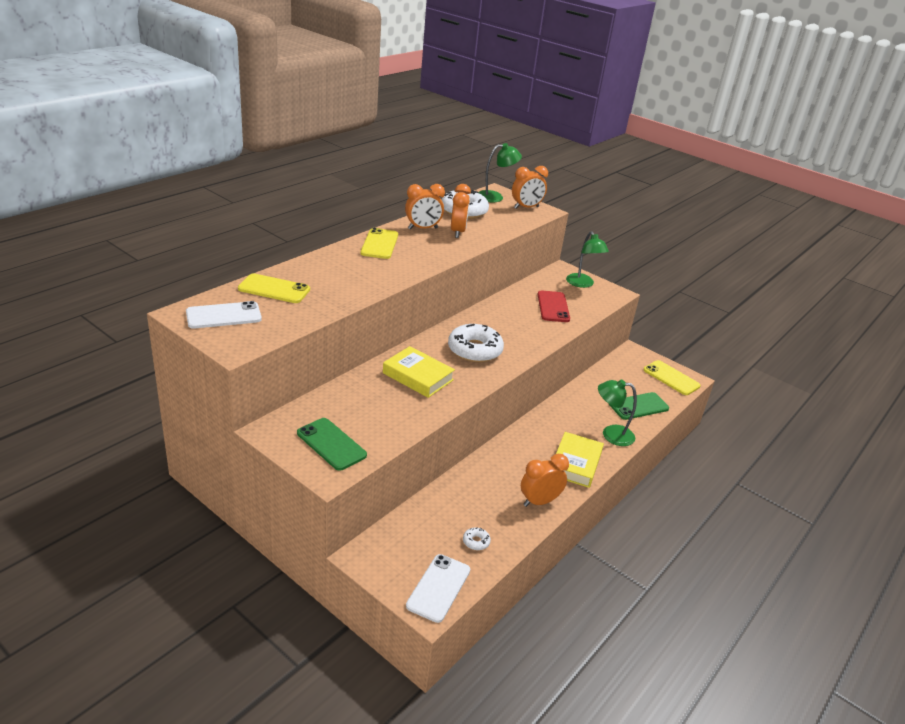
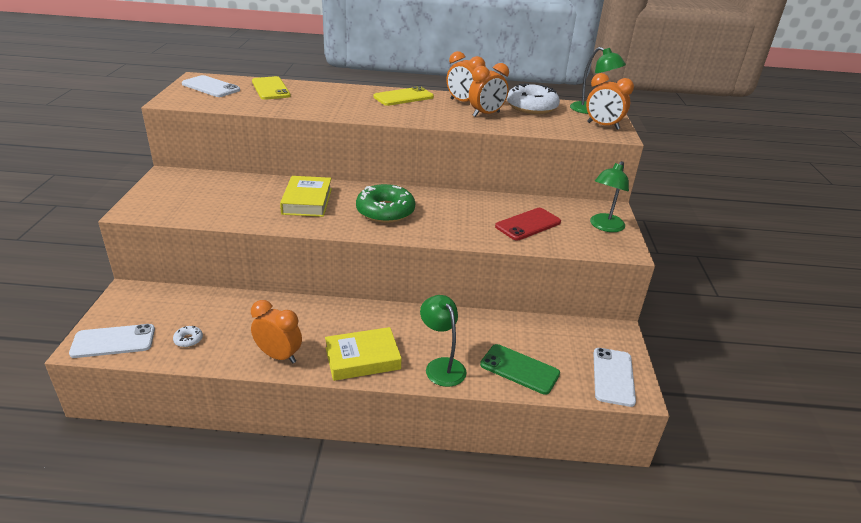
camera: 55 degrees right, 0 degrees up
green phone [297,418,367,471] -> none
white donut [448,324,504,362] -> green donut [356,184,415,223]
yellow phone [644,360,701,395] -> white phone [593,348,636,407]

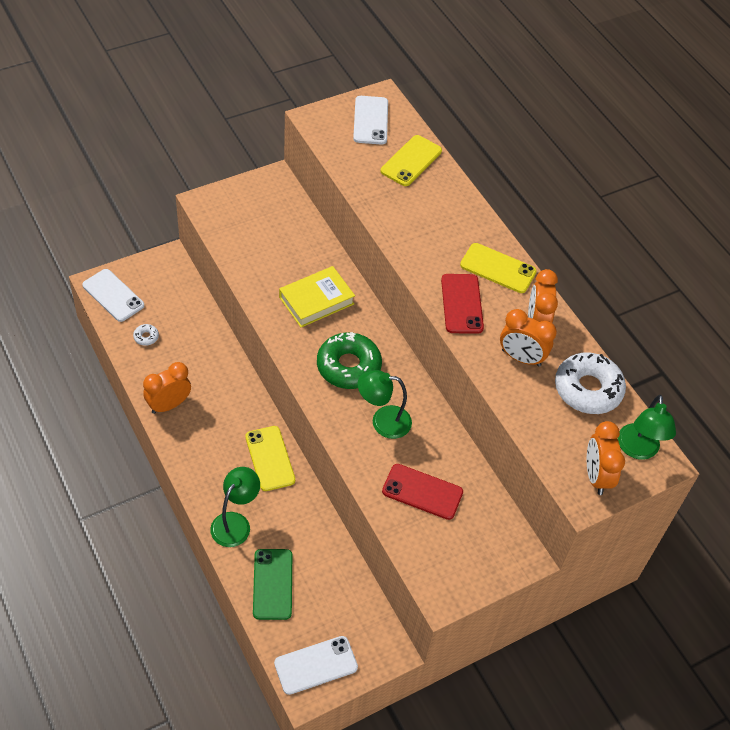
camera: 55 degrees right, 20 degrees up
orange clock [251,300,302,364] -> orange clock turned 120 degrees counterclockwise [143,362,191,414]
yellow book [325,327,402,381] -> none
green lamp [590,161,629,232] -> green lamp moved to [357,370,412,439]
none -> yellow phone [245,426,295,491]
none -> red phone [441,274,484,334]

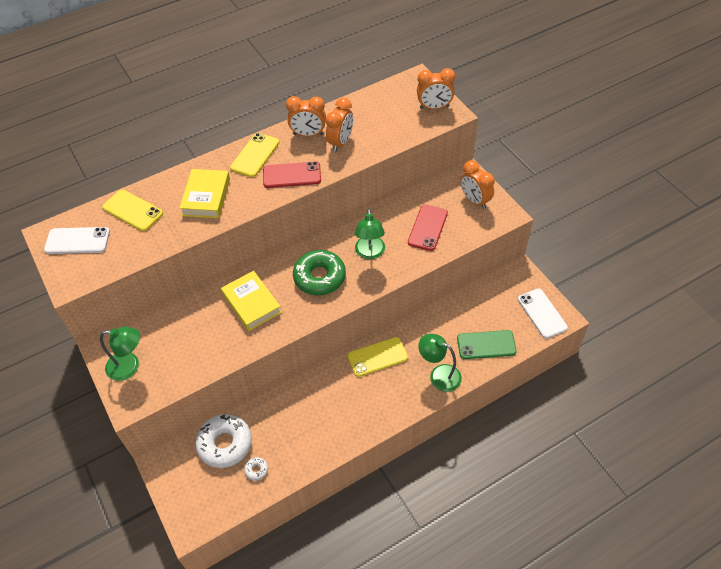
camera: 85 degrees left, 0 degrees up
white phone [82,269,144,322] -> none
orange clock [143,362,191,414] -> orange clock moved to [461,160,495,209]
white donut [555,353,626,414] -> white donut moved to [195,414,252,468]
green lamp [618,395,676,460] -> green lamp moved to [100,327,140,381]
none -> yellow book [179,169,230,218]

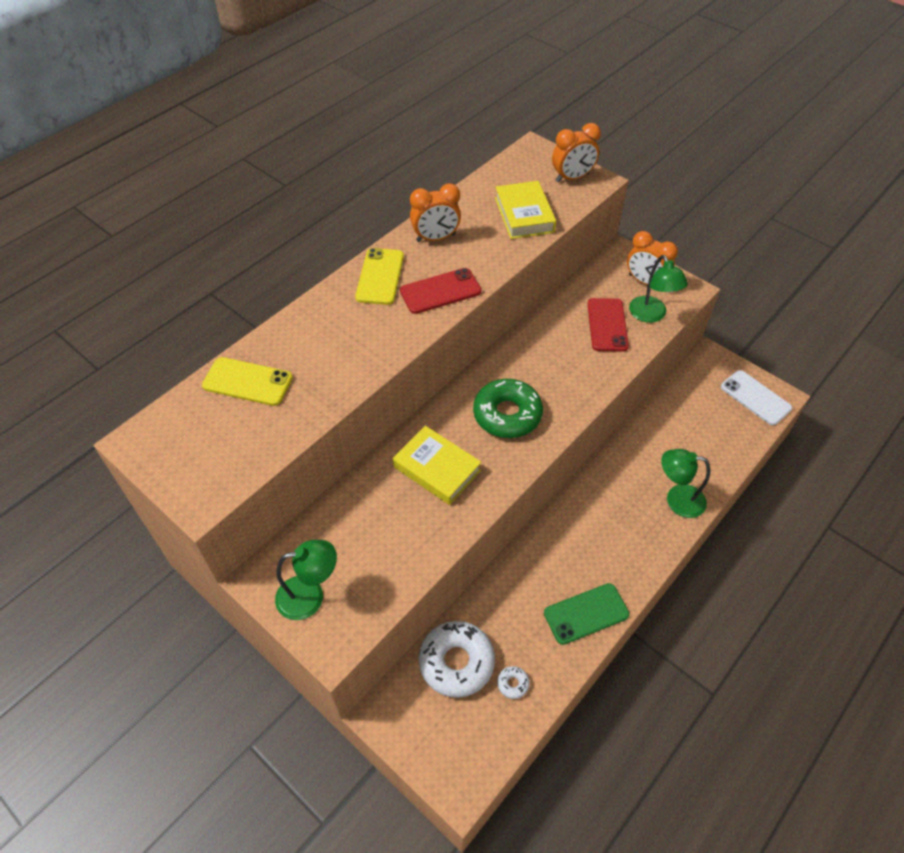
camera: 20 degrees left, 0 degrees up
white phone [44,227,110,254] -> none
yellow book [179,169,230,218] -> yellow book moved to [495,181,556,239]
orange clock [326,98,353,152] -> none
yellow phone [347,337,408,377] -> none
green lamp [355,208,385,259] -> green lamp moved to [629,255,688,323]
green phone [457,330,517,359] -> green phone moved to [544,583,629,645]

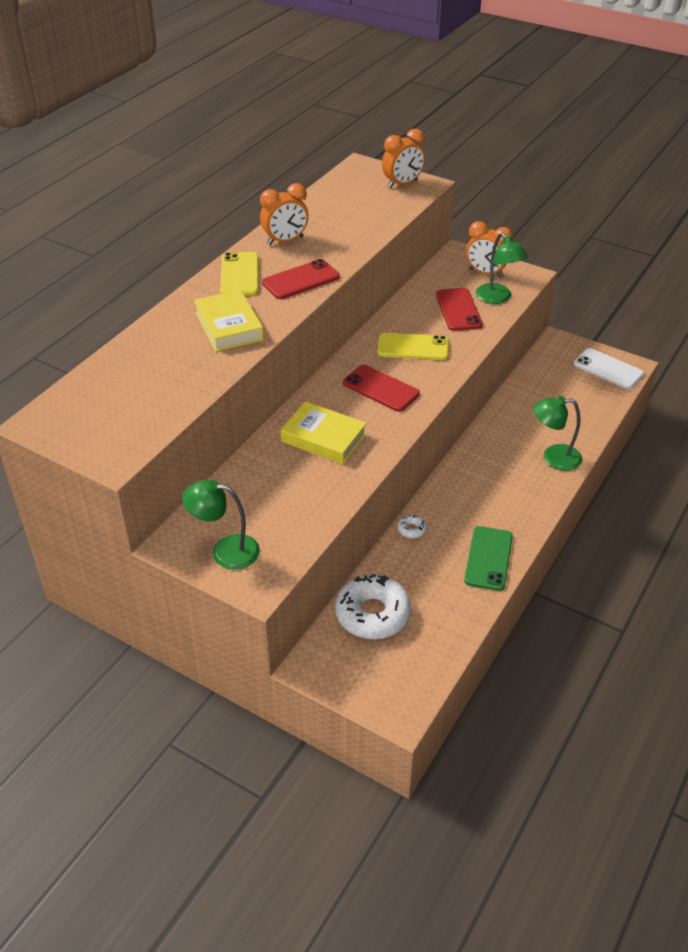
camera: 10 degrees left, 10 degrees down
yellow phone [202,357,293,406] -> yellow phone moved to [377,333,449,360]
green lamp [275,540,337,620] -> green lamp turned 150 degrees counterclockwise [182,480,260,569]
green donut [473,379,543,438] -> red phone [343,365,420,412]
yellow book [495,181,556,239] -> yellow book moved to [194,290,264,352]
white donut [497,666,530,699] -> white donut moved to [398,514,427,538]
green phone [544,583,629,645] -> green phone turned 45 degrees counterclockwise [464,526,513,591]

